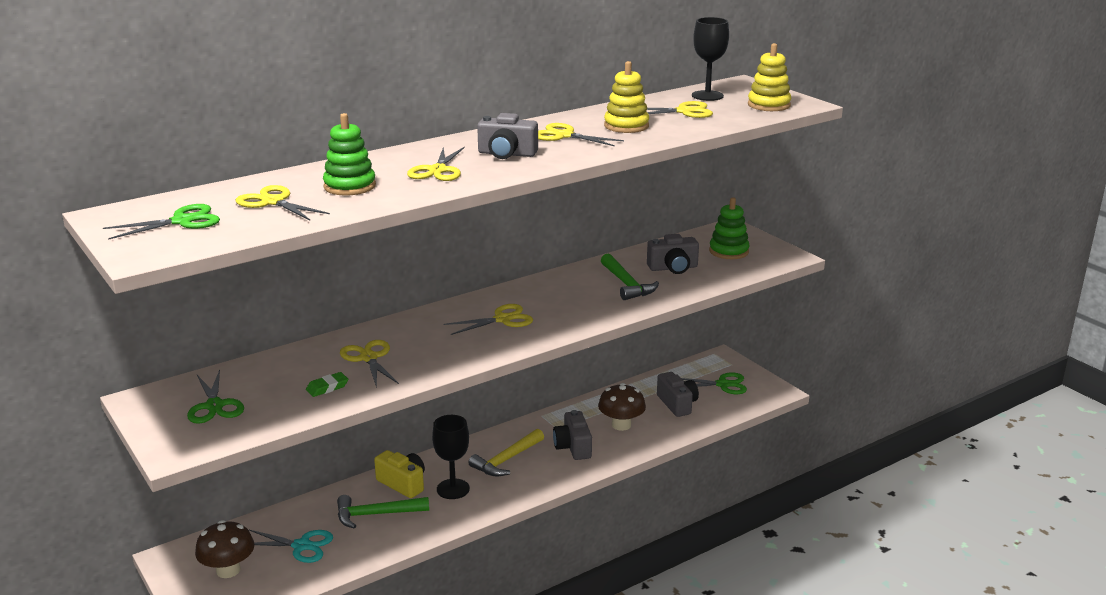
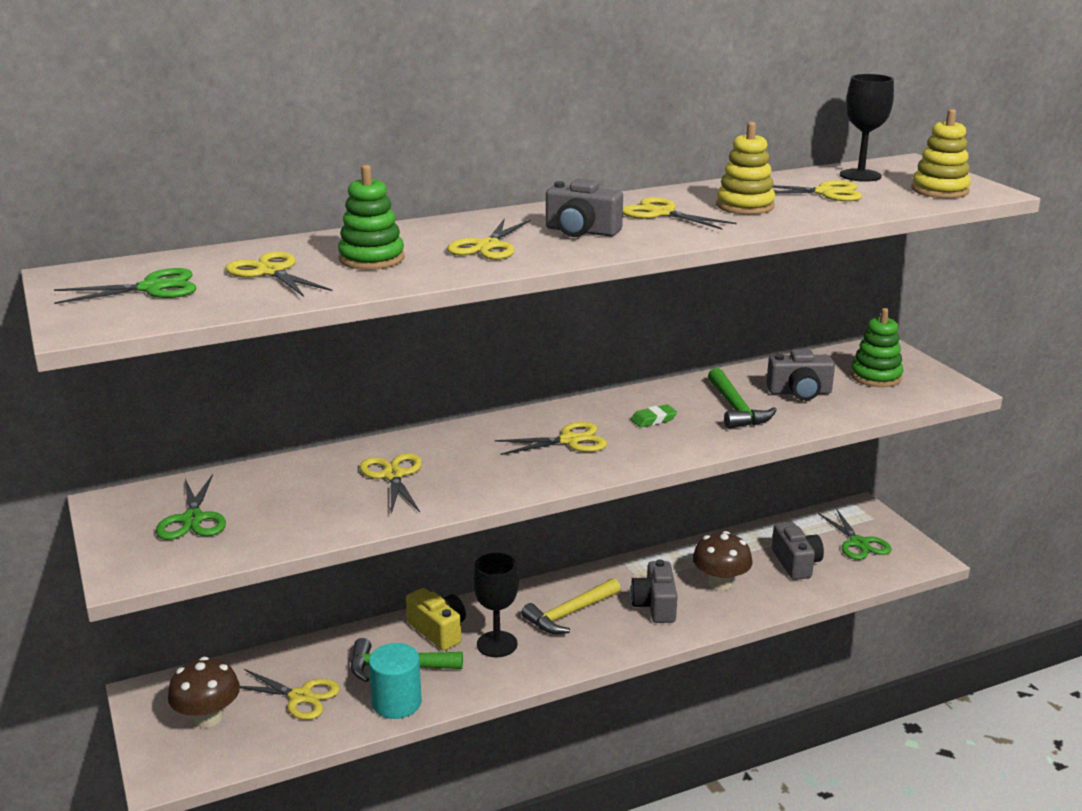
camera: 10 degrees right, 0 degrees up
turquoise scissors [249,530,333,563] -> yellow scissors [240,669,340,720]
green eraser [306,372,348,397] -> green eraser moved to [631,404,677,427]
green scissors [682,372,747,394] -> green scissors turned 60 degrees clockwise [818,508,892,560]
none -> turquoise cylinder [369,643,422,719]

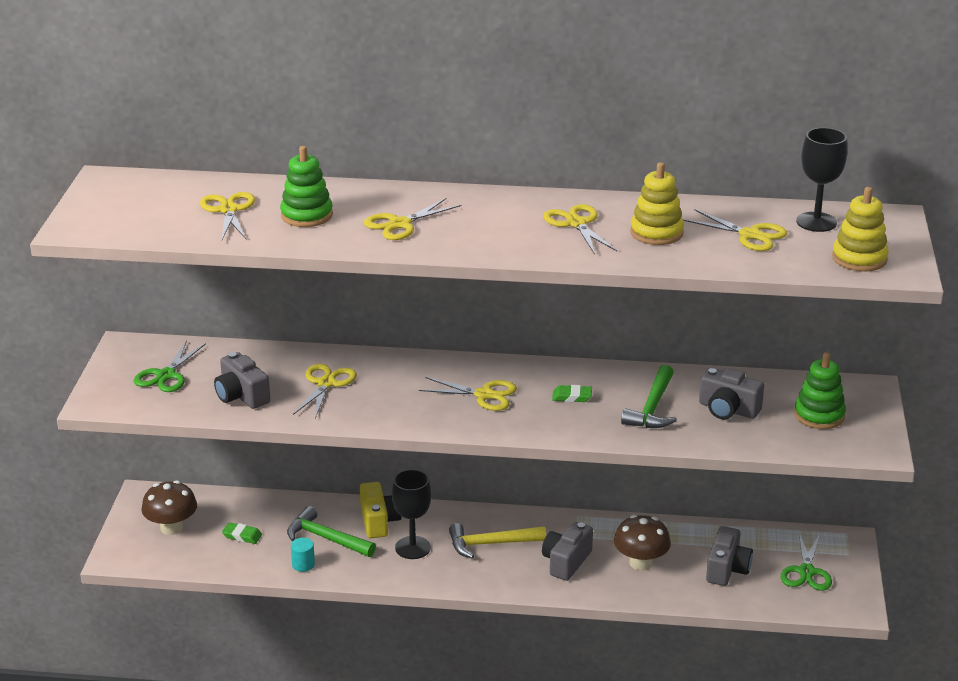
camera: 30 degrees right, 5 degrees up
green scissors [54,268,196,304] -> none
yellow scissors [240,669,340,720] -> green eraser [222,522,262,544]
turquoise cylinder [369,643,422,719] -> turquoise cylinder [291,538,315,572], size x0.56
grey camera [546,178,623,237] -> grey camera moved to [214,352,270,409]

